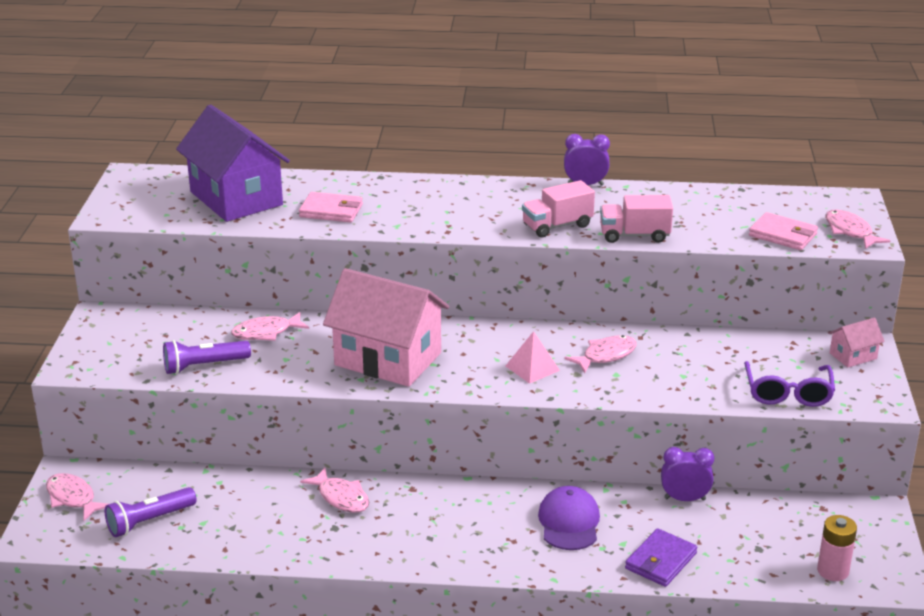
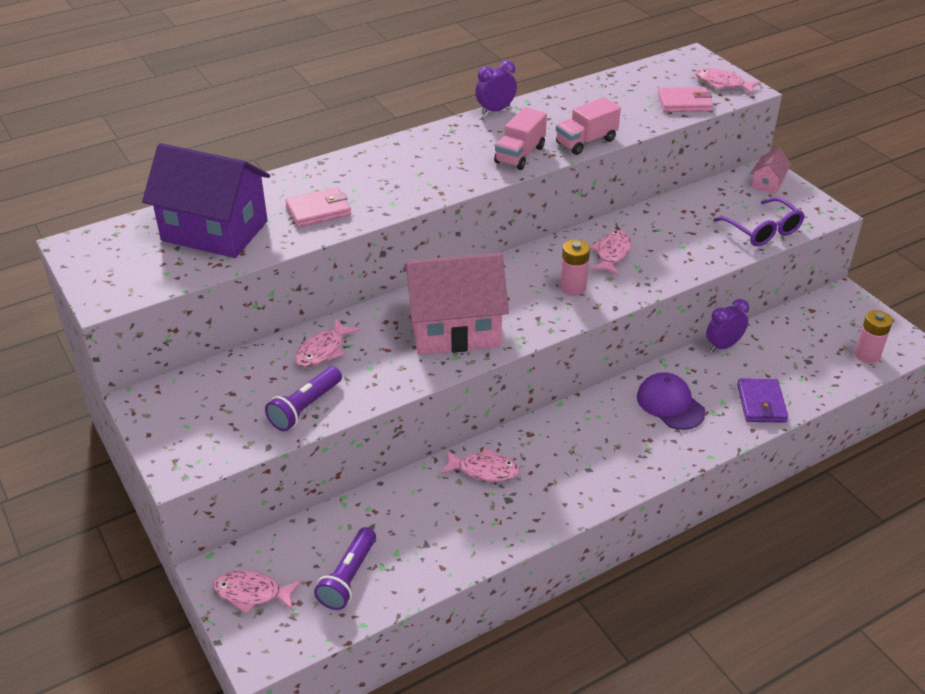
camera: 35 degrees left, 10 degrees up
pink pyramid [506,331,560,384] -> pink battery [560,240,590,296]

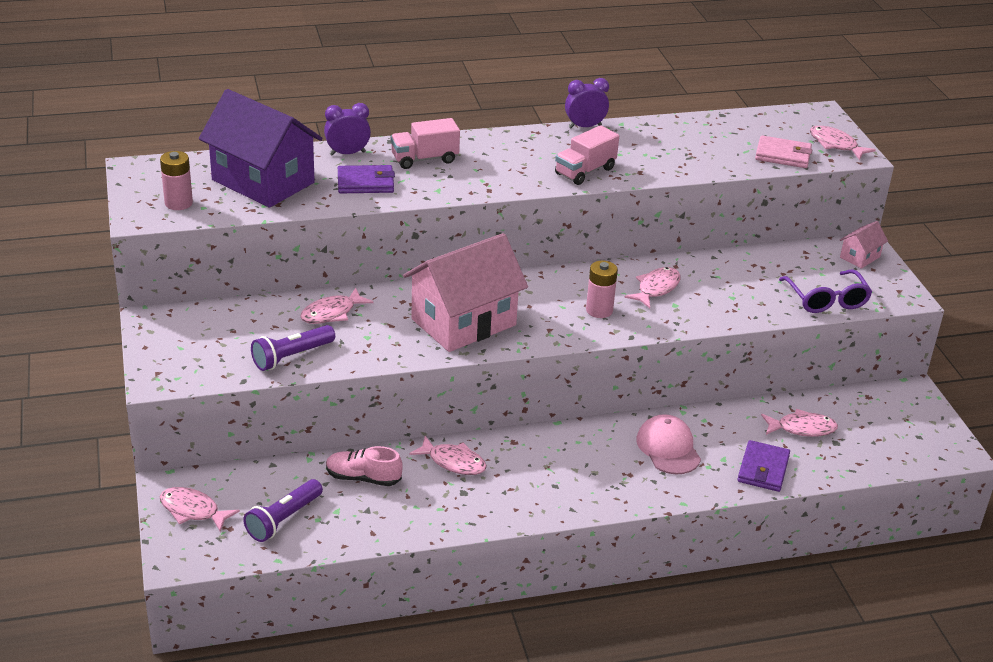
camera: 15 degrees right, 5 degrees down
pink wallet [285,187,351,227] -> purple wallet [338,165,395,193]
pink house [403,253,509,355] -> pink house turned 45 degrees counterclockwise [403,233,528,352]
pink truck [556,97,621,155] -> pink truck moved to [390,118,460,169]
purple cap [637,372,706,430] -> pink cap [636,414,701,474]
purple clock [706,299,749,352] -> purple clock moved to [324,103,371,156]
pink battery [855,310,893,363] -> pink battery moved to [160,151,193,210]
none -> pink shoe [326,446,403,486]
none -> pink fish [761,409,838,437]

